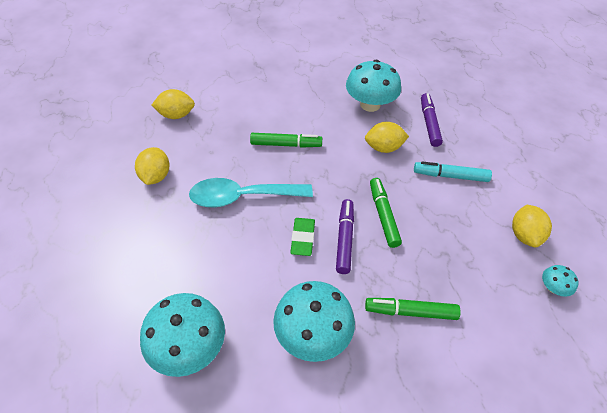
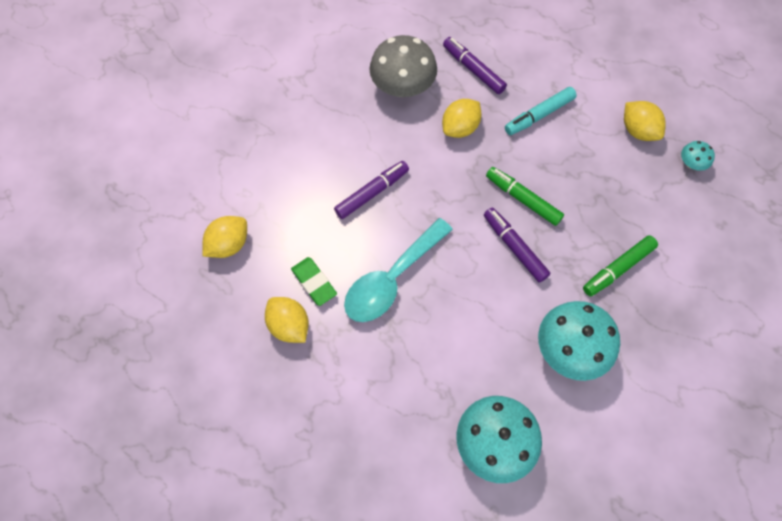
camera: 40 degrees left, 15 degrees up
green marker [250,133,322,148] -> purple marker [334,161,409,219]
green eraser [290,218,315,256] -> green eraser moved to [291,257,337,306]
turquoise mushroom [346,60,401,112] -> grey mushroom [369,35,437,97]

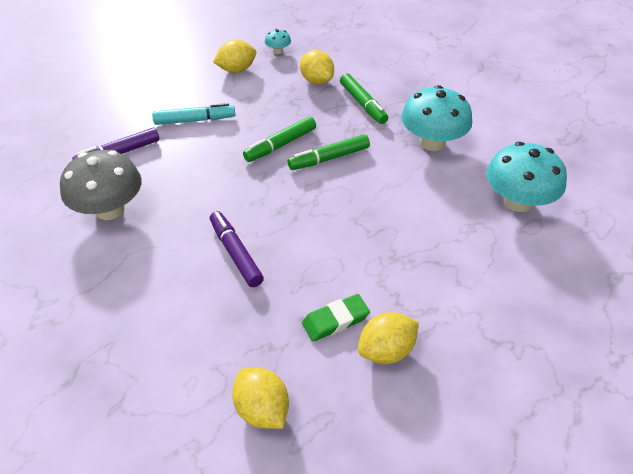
camera: 80 degrees left, 20 degrees down
turquoise spoon [344,218,453,322] -> none
yellow lemon [442,99,482,138] -> yellow lemon moved to [300,50,334,85]
purple marker [484,208,550,283] -> green marker [288,134,370,170]
turquoise marker [505,87,577,135] -> turquoise marker turned 75 degrees counterclockwise [152,103,235,125]

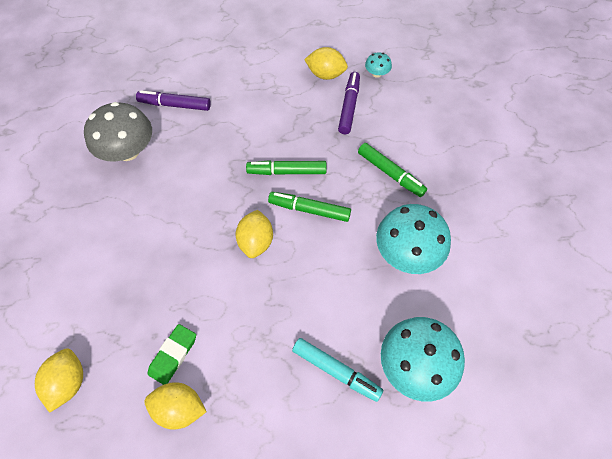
camera: 40 degrees right, 15 degrees up
turquoise marker [152,103,235,125] -> turquoise marker moved to [292,338,383,402]
purple marker [210,211,264,287] -> purple marker moved to [338,72,360,134]
yellow lemon [300,50,334,85] -> yellow lemon moved to [235,210,273,258]
green eraser [302,294,370,341] -> green eraser turned 75 degrees counterclockwise [148,324,196,385]
green marker [340,73,388,124] -> green marker turned 60 degrees counterclockwise [358,143,427,197]

